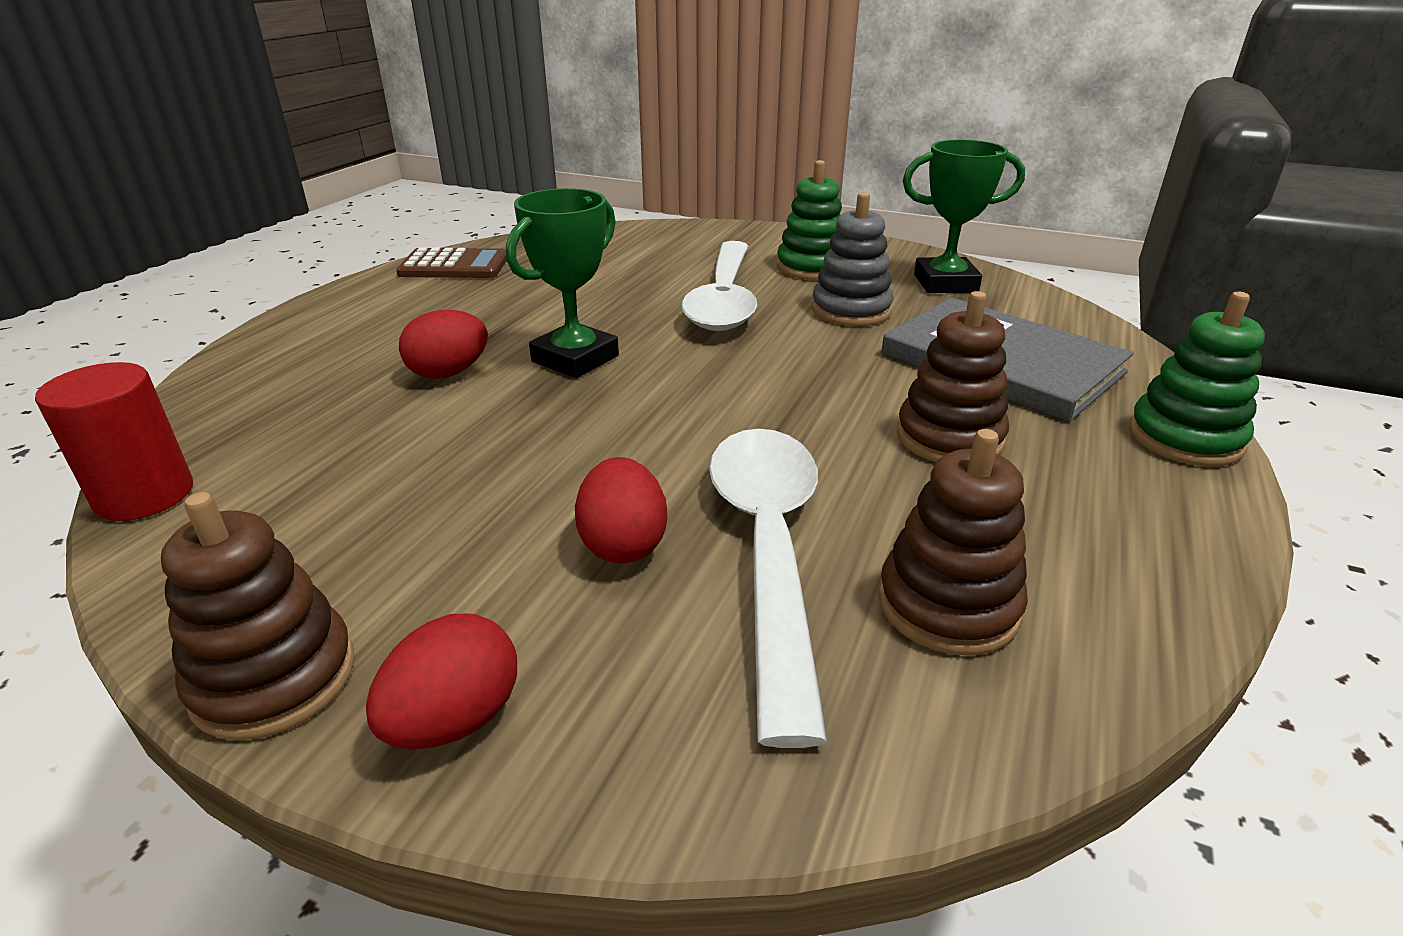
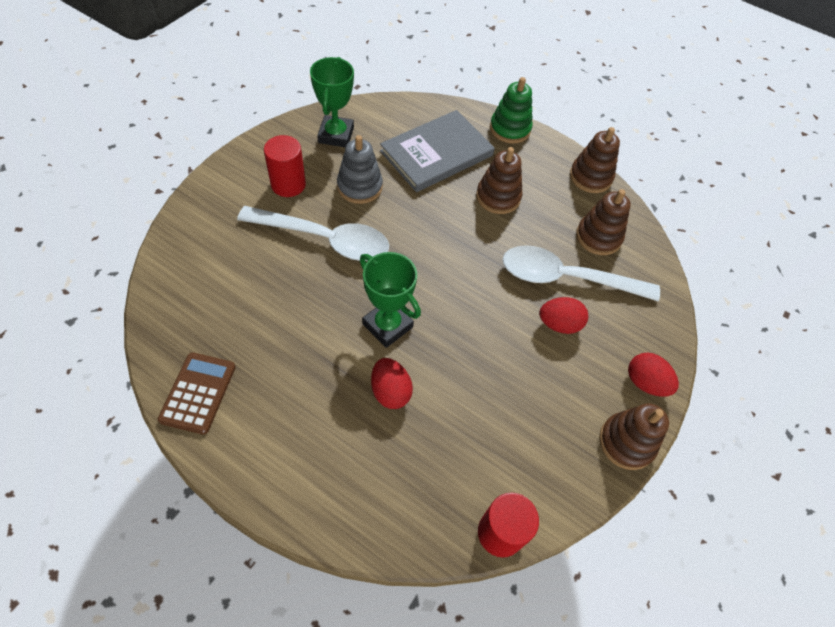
camera: 85 degrees left, 25 degrees up
green stacking toy [777,160,842,280] -> red cylinder [264,135,306,197]
none -> brown stacking toy [570,127,620,193]

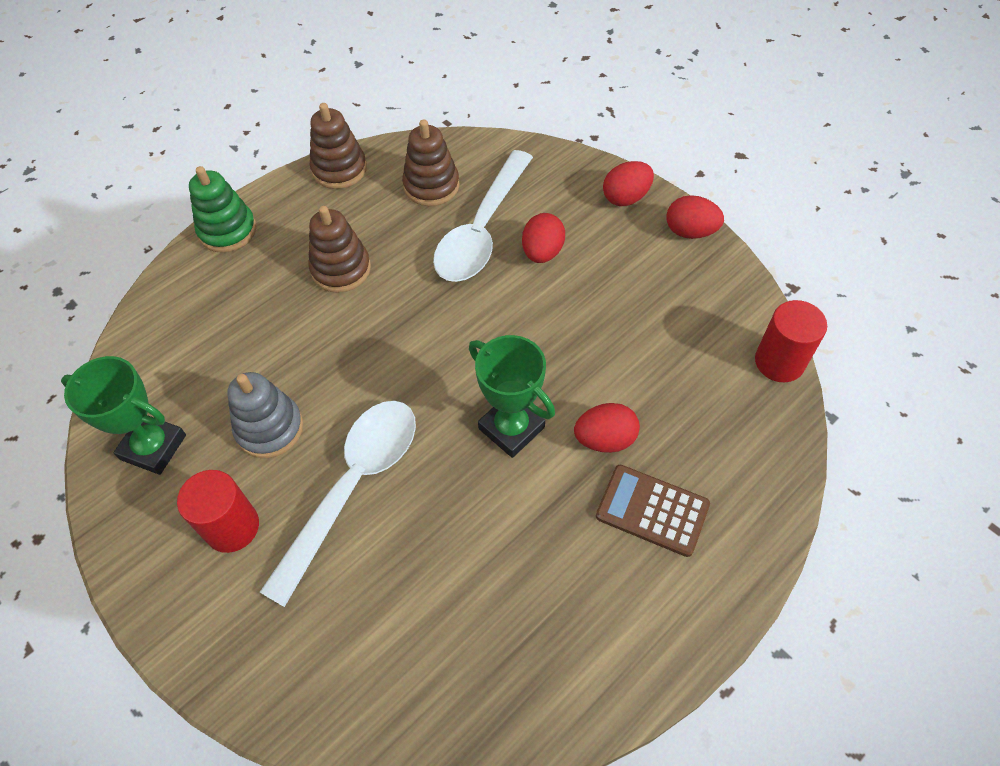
camera: 70 degrees left, 0 degrees up
brown calculator [158,352,236,435] -> brown calculator moved to [596,465,710,557]
green trophy [360,252,421,348] -> green trophy turned 75 degrees clockwise [469,335,555,458]
grey book [380,110,495,192] -> none
brown stacking toy [599,403,669,470] -> red egg [666,195,724,239]

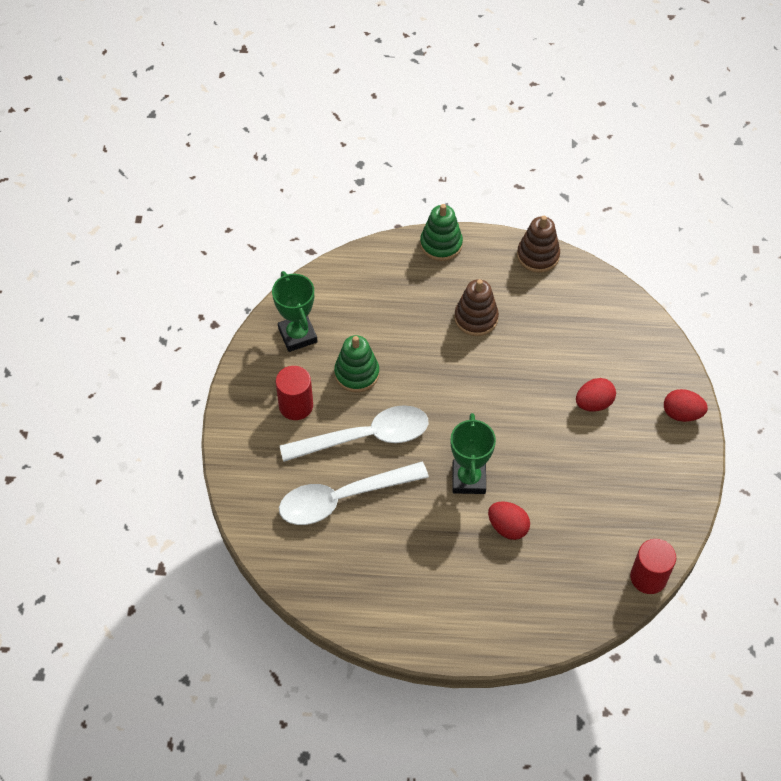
camera: 45 degrees right, 0 degrees up
grey stacking toy [227,372,303,458] -> green stacking toy [334,335,379,392]
brown stacking toy [402,119,460,206] -> none
white spoon [433,150,533,282] -> white spoon moved to [279,462,429,525]
brown calculator [596,465,710,557] -> none
red egg [666,195,724,239] -> none

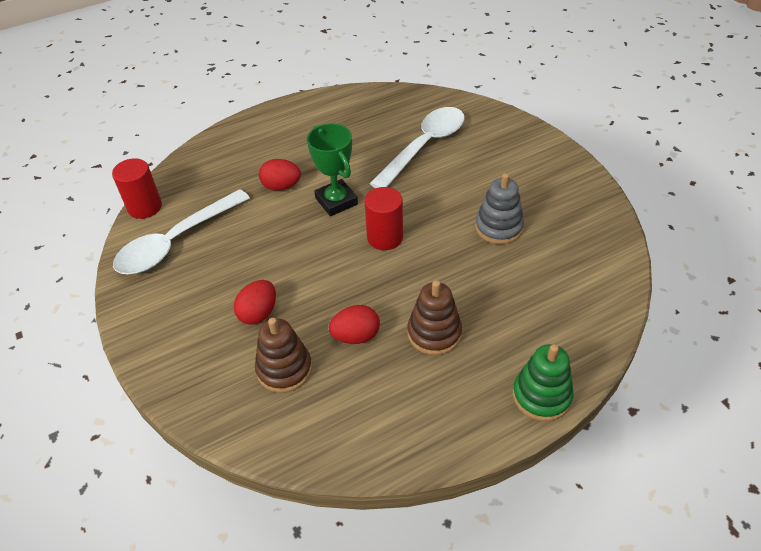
camera: 150 degrees right, 10 degrees down
green trophy [272,271,318,352] -> none
red cylinder [276,366,313,420] -> red cylinder moved to [364,187,403,250]
white spoon [280,405,428,462] -> white spoon moved to [113,189,250,274]
green stacking toy [334,335,379,392] -> grey stacking toy [475,173,524,244]
brown stacking toy [517,216,560,273] -> brown stacking toy moved to [255,318,312,393]
red egg [664,389,708,422] -> red egg moved to [329,305,380,344]

